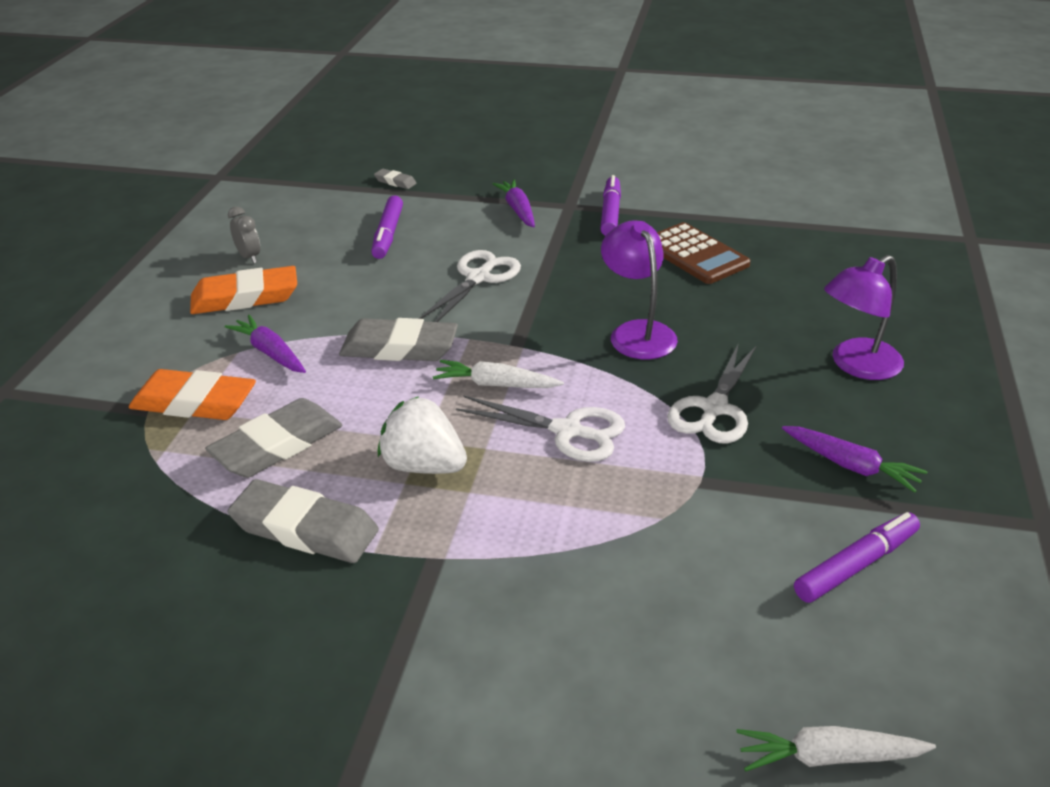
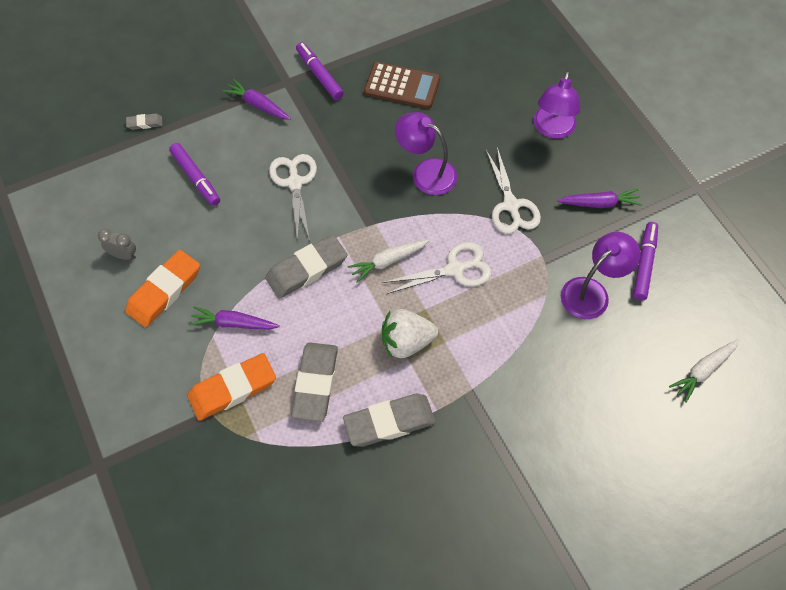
camera: 40 degrees left, 25 degrees up
none -> purple lamp [561,232,640,319]

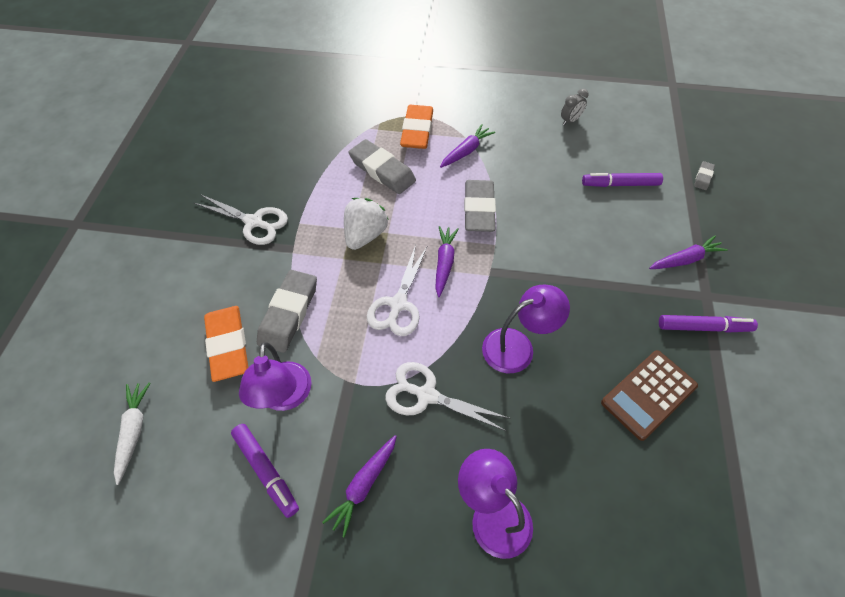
camera: 125 degrees right, 5 degrees down
orange eraser [125,250,200,328] -> orange eraser moved to [204,306,248,382]
white scissors [269,154,317,242] -> white scissors moved to [194,194,288,245]
grey eraser [343,394,436,447] -> grey eraser moved to [257,270,317,353]
white carrot [348,239,429,283] -> purple carrot [435,226,459,297]

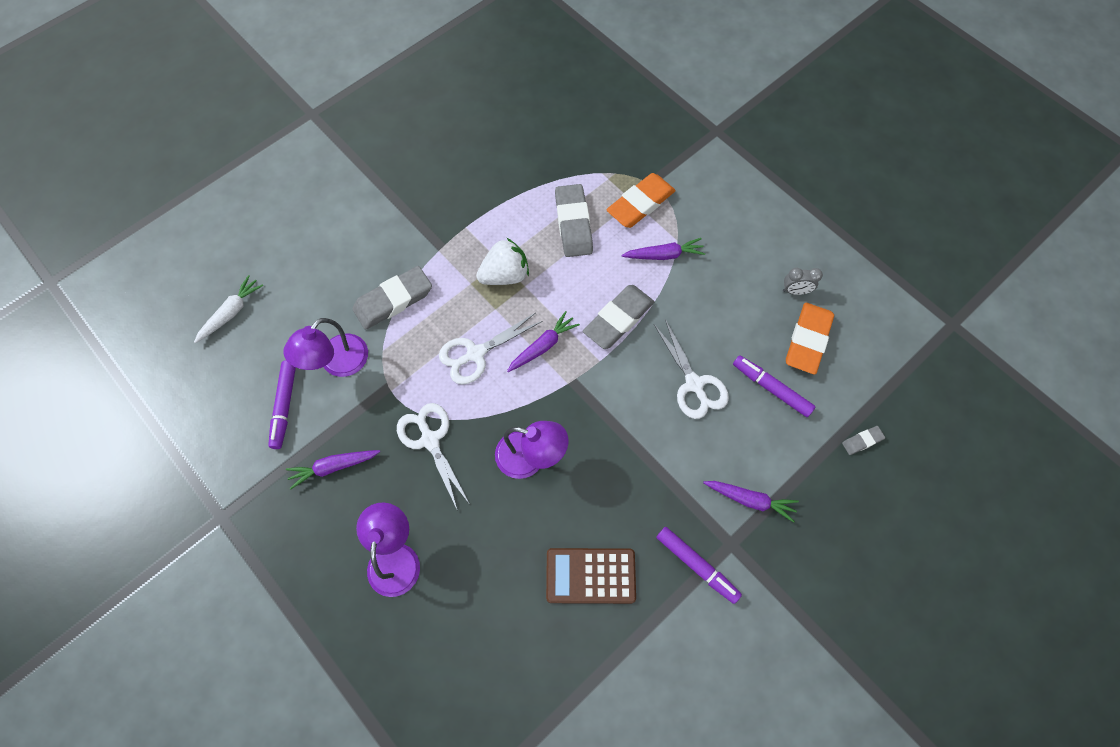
camera: 40 degrees right, 10 degrees up
white scissors [194,194,288,245] -> white scissors moved to [654,319,729,419]
orange eraser [204,306,248,382] -> orange eraser moved to [786,303,834,375]

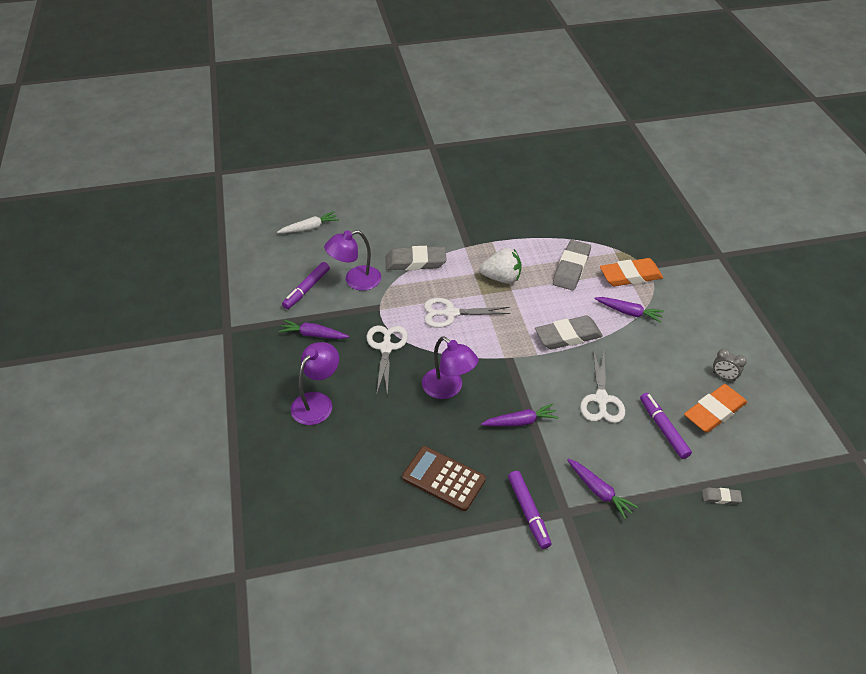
camera: 30 degrees right, 20 degrees down
purple carrot [507,311,580,372] -> purple carrot moved to [481,404,559,426]

